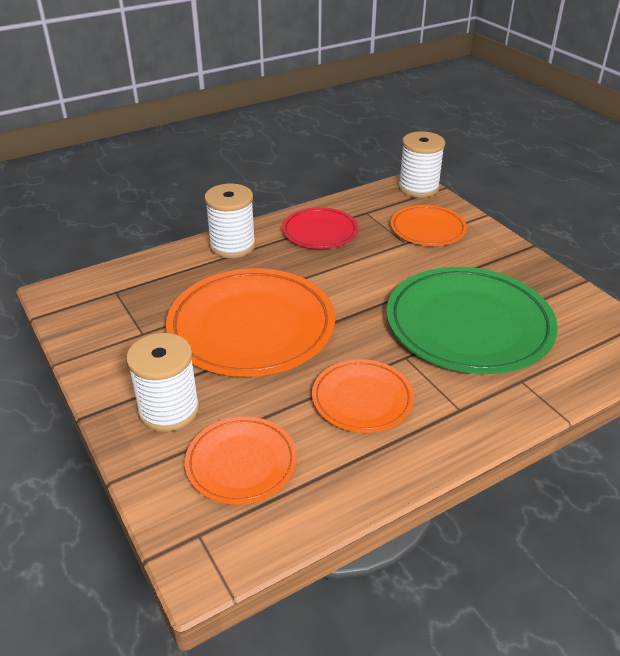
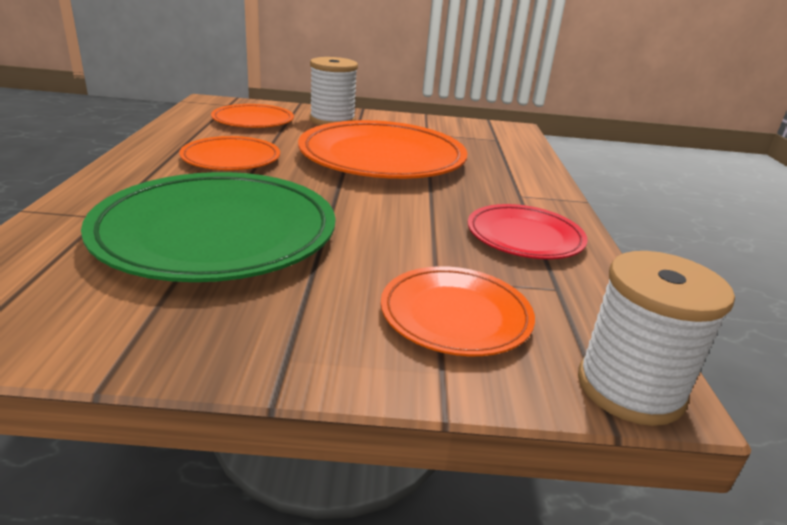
camera: 120 degrees right, 10 degrees down
white spool [204,183,256,258] -> none

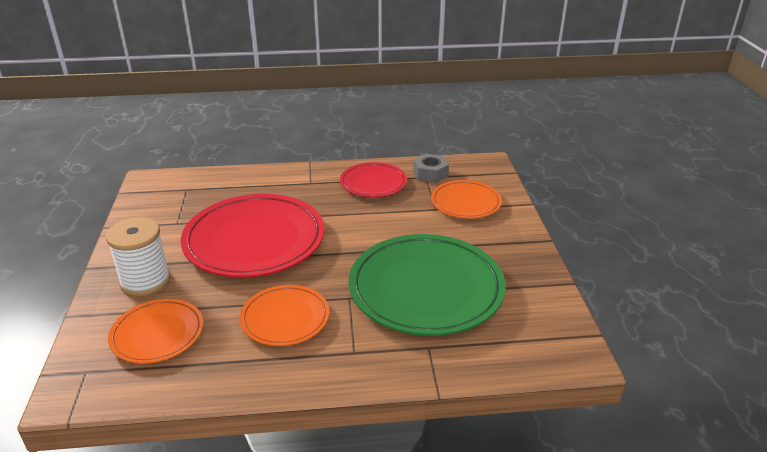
camera: 95 degrees left, 5 degrees up
orange plate [298,120,468,179] -> red plate [181,194,325,278]
white spool [578,251,735,426] -> none
none -> grey nut [413,153,449,183]

